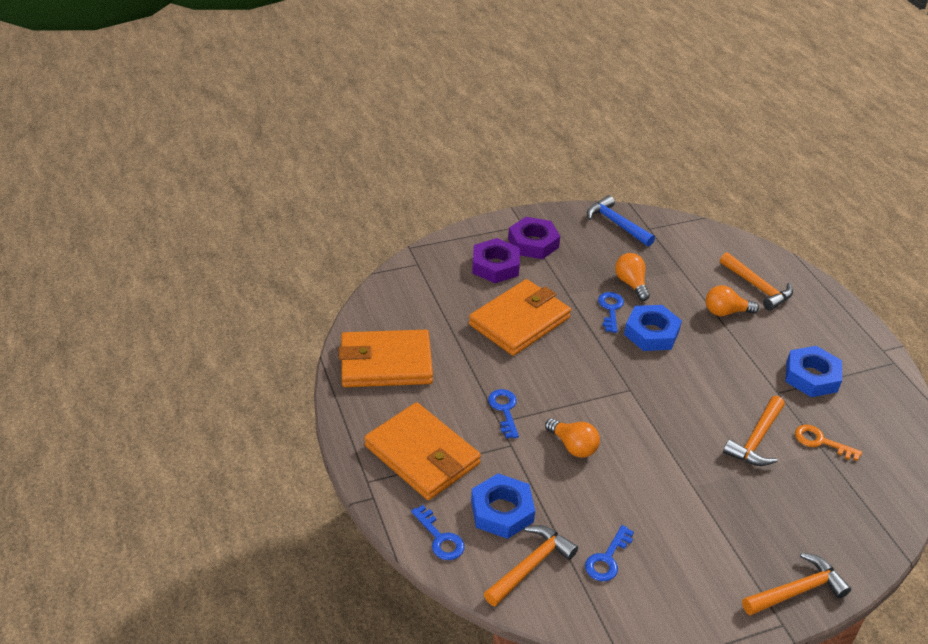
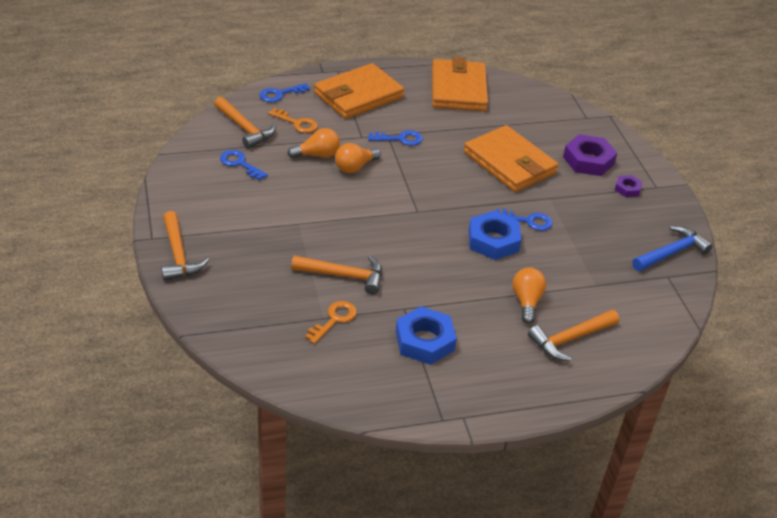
camera: 95 degrees right, 0 degrees up
blue nut [471,473,535,539] -> orange key [268,108,318,133]
purple nut [508,217,560,259] -> purple nut [615,175,643,197], size x0.53
orange light bulb [615,253,650,301] -> orange light bulb moved to [287,128,340,158]
orange hammer [723,396,785,466] -> orange hammer turned 150 degrees clockwise [291,256,382,295]

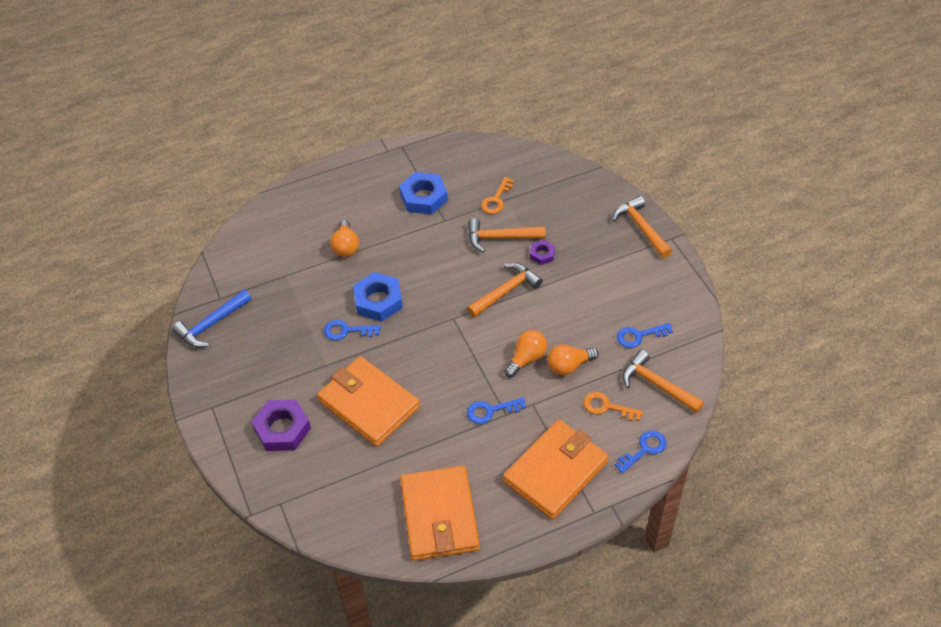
camera: 175 degrees right, 10 degrees up
blue key [220,150,268,180] -> blue key turned 135 degrees clockwise [617,323,673,348]
orange hammer [528,310,619,361] -> orange hammer moved to [467,263,542,318]
purple nut [615,175,643,197] -> purple nut moved to [530,240,555,265]

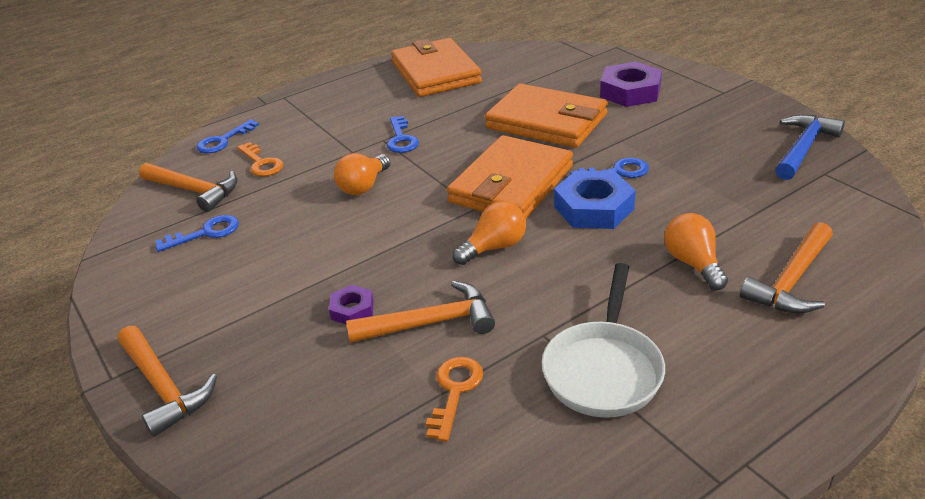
camera: 170 degrees right, 15 degrees down
blue nut [399,172,448,215] -> white pan [542,263,665,418]
orange hammer [467,263,542,318] -> orange hammer moved to [740,222,833,314]
blue key [467,397,526,424] -> blue key turned 105 degrees clockwise [387,116,419,153]
orange wallet [503,420,609,520] -> orange wallet moved to [447,135,573,219]
orange light bulb [547,344,599,376] -> orange light bulb moved to [453,201,526,265]
orange key [583,392,643,421] -> orange key turned 45 degrees clockwise [237,142,284,177]

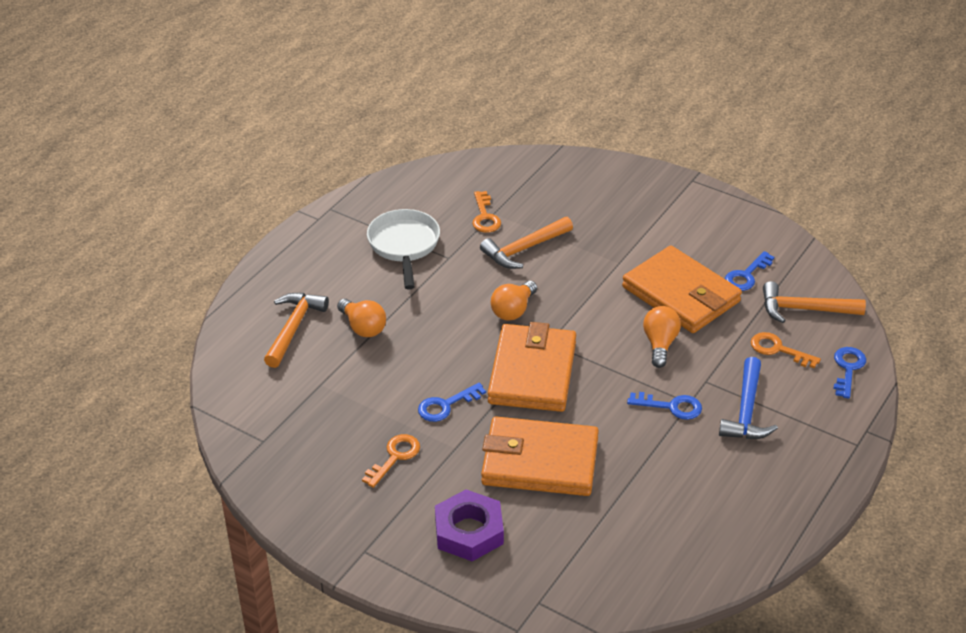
camera: 155 degrees right, 5 degrees up
orange hammer [118,326,217,437] -> none
purple nut [329,285,374,325] -> none
blue key [387,116,419,153] -> blue key turned 135 degrees clockwise [627,392,702,420]
orange wallet [391,38,482,97] -> orange wallet moved to [622,246,742,333]
blue nut [554,170,636,229] -> none
blue hammer [776,114,845,180] -> blue hammer moved to [719,357,778,439]
none -> orange key [362,434,420,488]

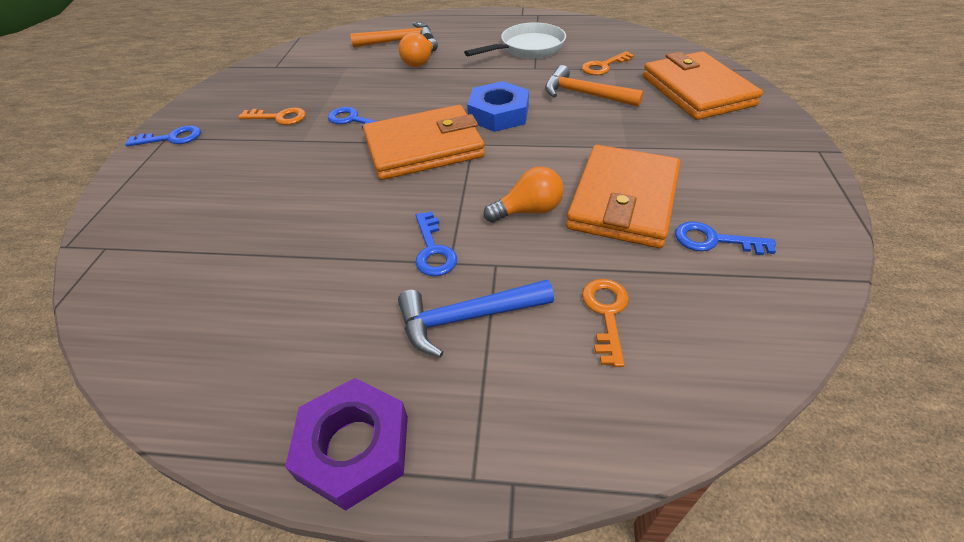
camera: 65 degrees right, 5 degrees up
purple nut [435,489,504,561] -> purple nut moved to [285,378,408,511]
orange wallet [481,417,599,496] -> orange wallet moved to [643,51,763,120]
orange light bulb [491,281,537,321] -> blue nut [467,81,529,132]
orange hammer [763,281,866,323] -> none
blue key [834,347,866,399] -> blue key moved to [125,126,201,146]

